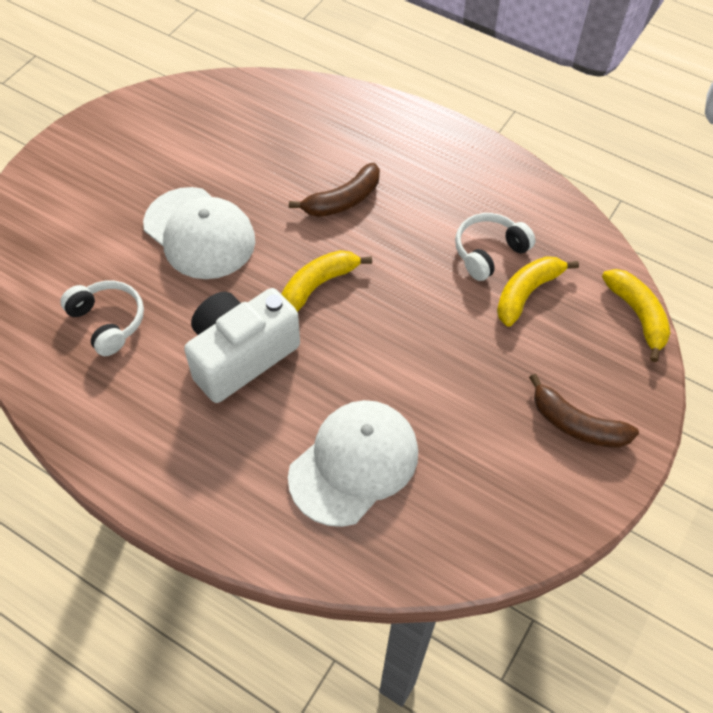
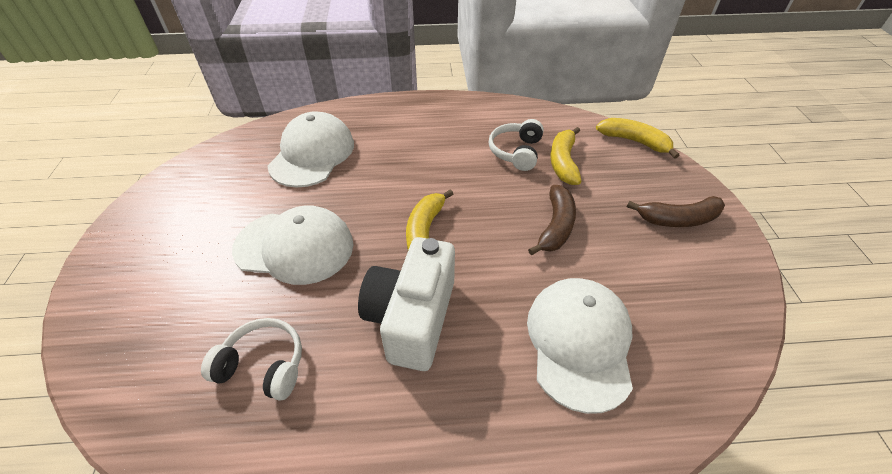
camera: 35 degrees left, 10 degrees down
brown banana [289,163,380,217] -> brown banana moved to [528,185,576,255]
none -> white cap [268,111,354,187]

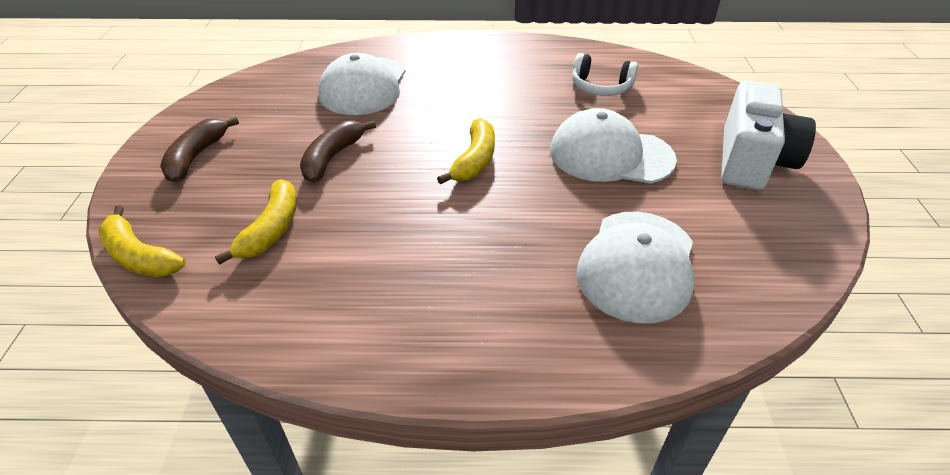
camera: 175 degrees left, 5 degrees down
white camera [358,237,455,371] -> white camera moved to [722,81,816,190]
white headphones [489,119,544,171] -> none
brown banana [627,196,725,227] -> brown banana turned 75 degrees counterclockwise [160,117,239,182]

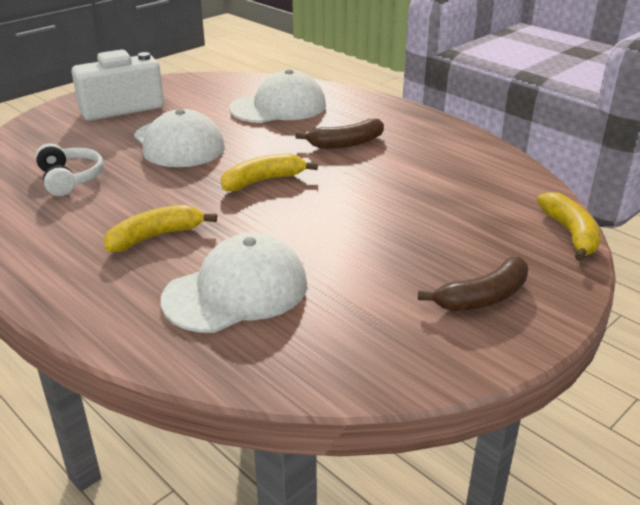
camera: 135 degrees left, 10 degrees down
yellow banana [215,179,297,265] -> yellow banana moved to [104,205,217,252]
brown banana [300,120,376,183] -> brown banana moved to [295,119,384,149]

